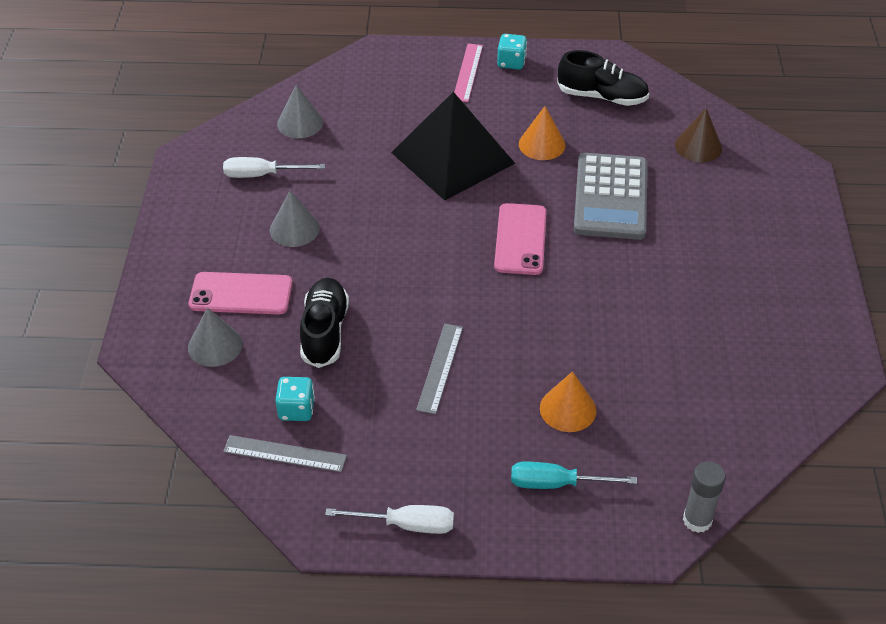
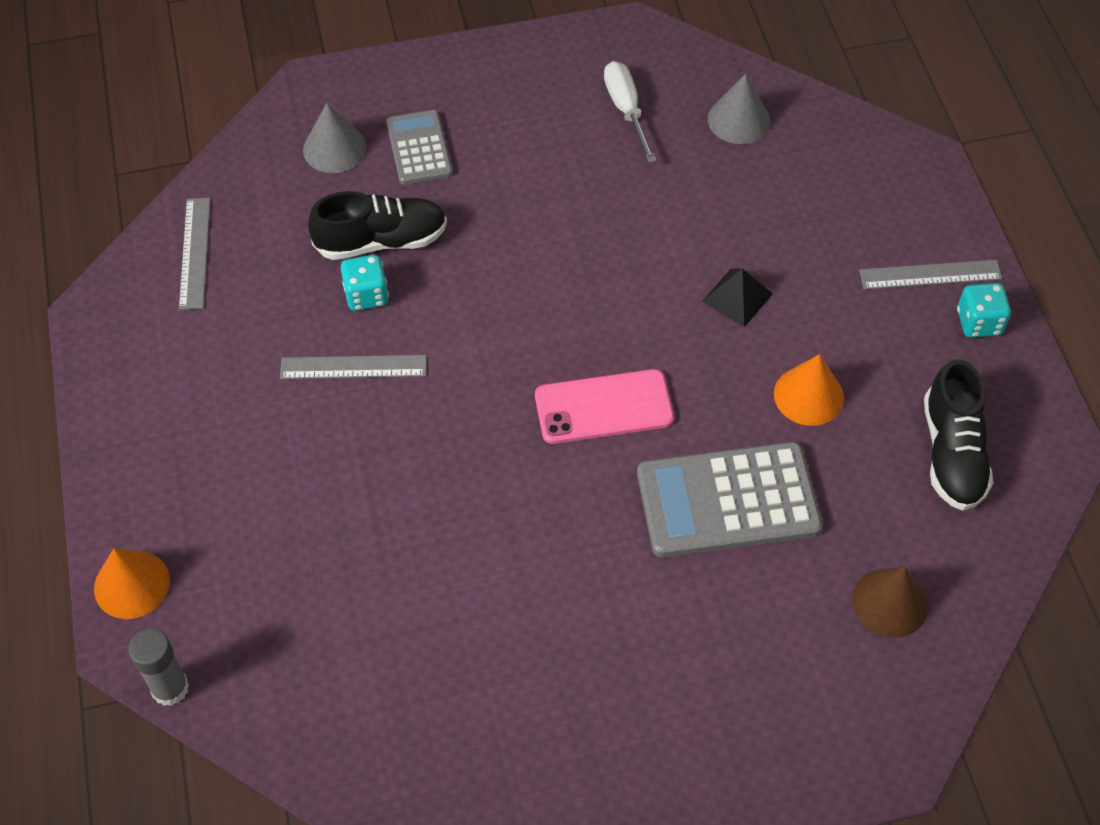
camera: 75 degrees right, 10 degrees up
pink phone [189,272,293,315] -> grey calculator [386,110,453,185]
grey cone [270,191,320,247] -> none
turquoise dice [275,377,315,421] -> turquoise dice moved to [341,255,389,311]
white screwdriver [325,505,454,534] -> none
black pyramid [391,92,515,200] -> black pyramid [702,268,773,327], size x0.41
pink ruler [454,44,483,102] -> grey ruler [859,260,1002,289]
turquoise screwdriver [511,462,637,489] -> none
orange cone [540,371,597,432] -> orange cone moved to [94,548,170,619]

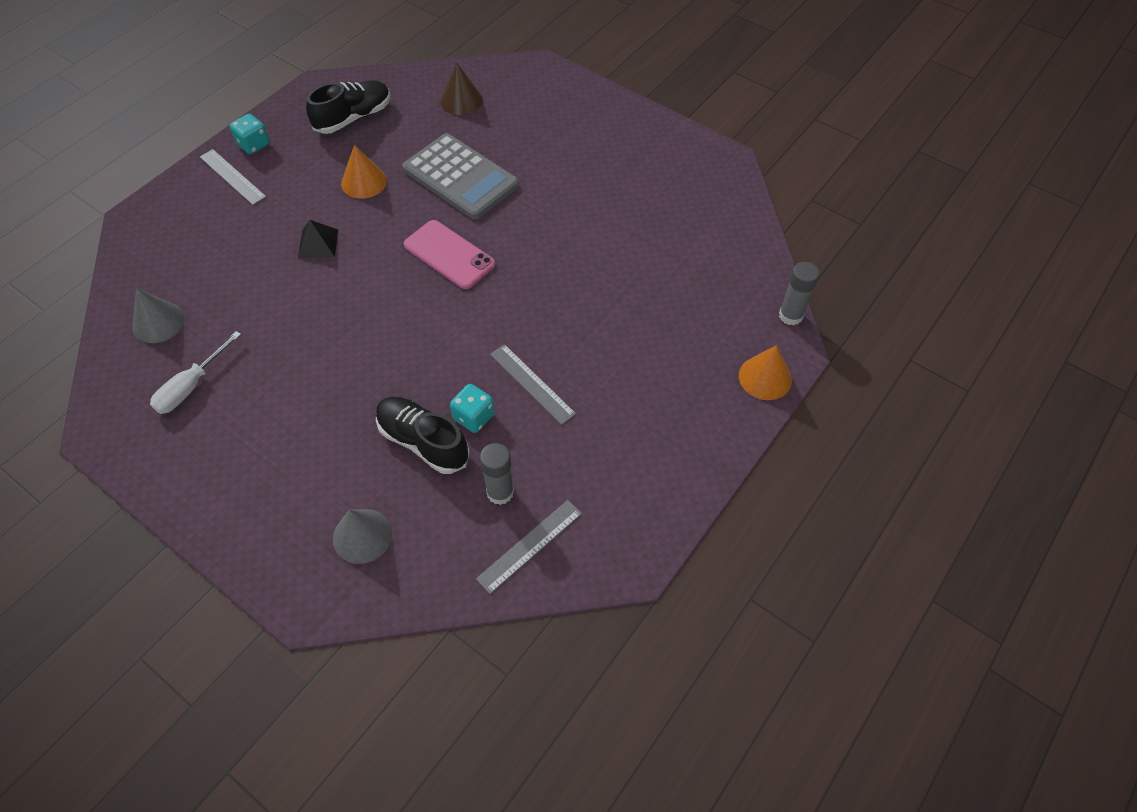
camera: 130 degrees left, 0 degrees up
grey calculator [386,110,453,185] -> none
none -> grey glue stick [480,443,514,505]

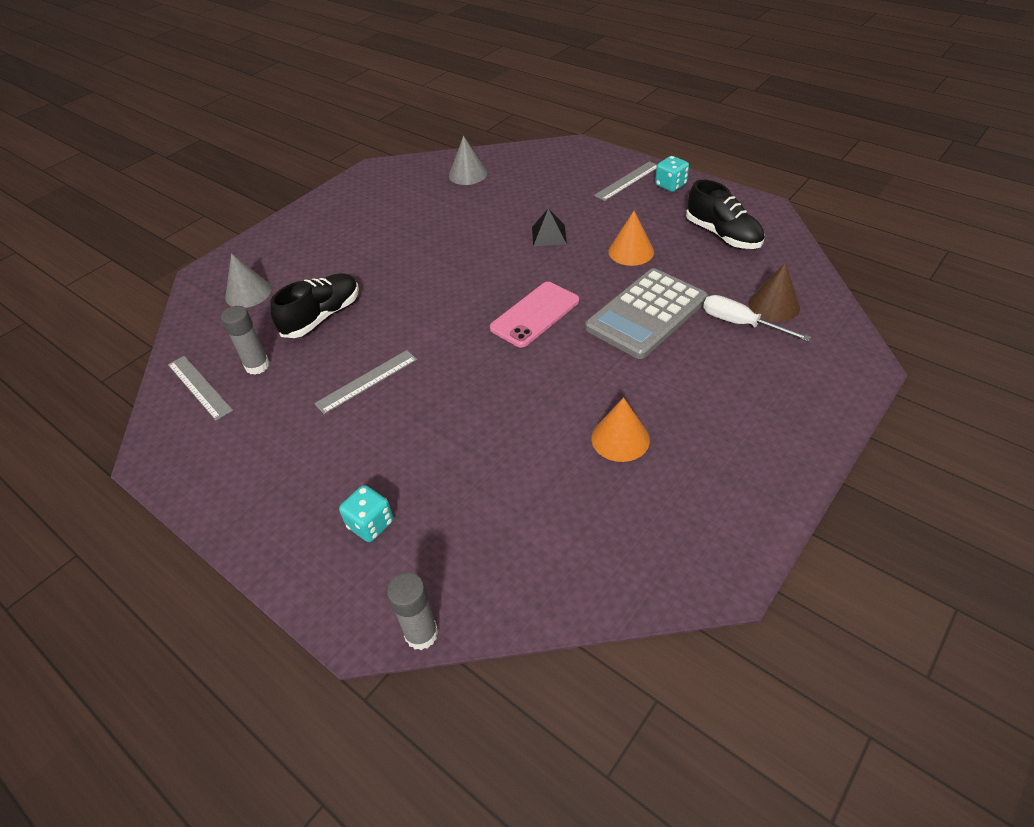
camera: 95 degrees right, 10 degrees down
white screwdriver [150,331,241,414] -> white screwdriver moved to [703,295,811,341]
turquoise dice [450,384,494,433] -> turquoise dice moved to [339,485,393,542]
orange cone [739,345,792,400] -> orange cone moved to [591,397,650,462]

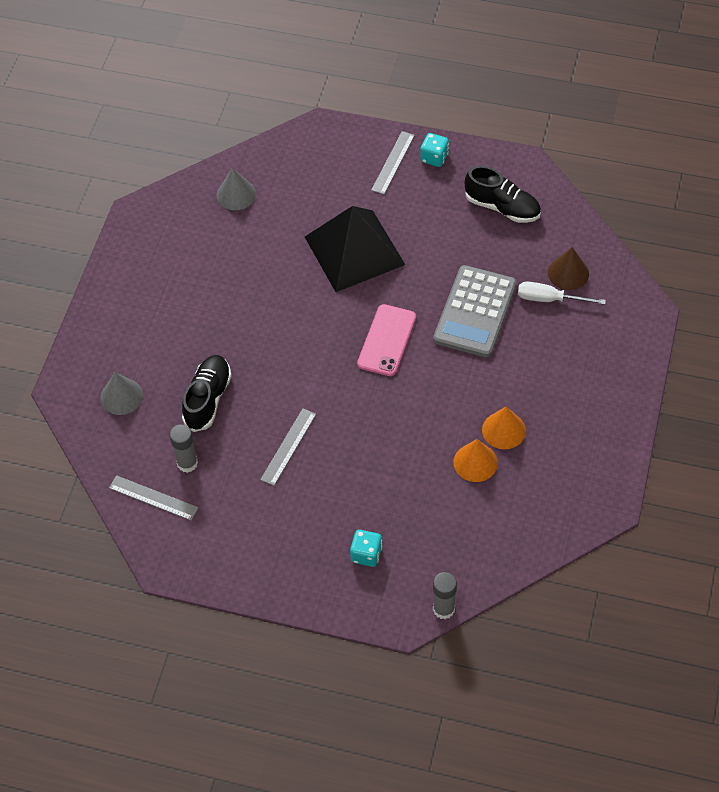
camera: 25 degrees left, 10 degrees up
black pyramid [532,208,567,246] -> black pyramid [305,206,405,292], size x2.46
orange cone [608,211,654,266] -> orange cone moved to [453,439,498,482]

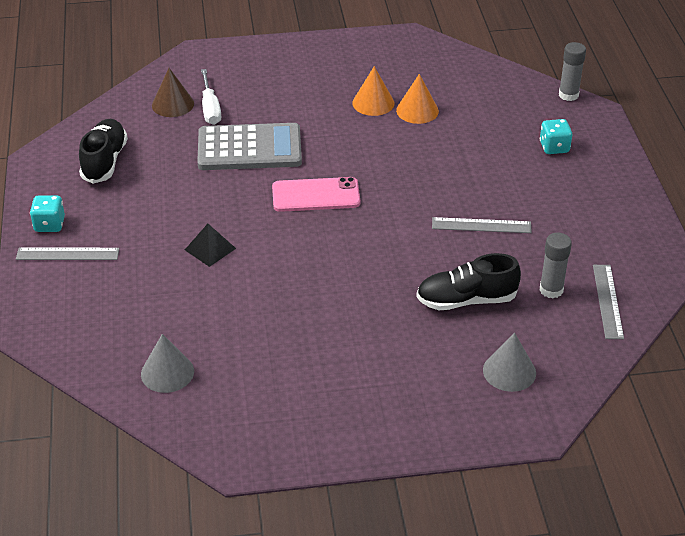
camera: 115 degrees left, 15 degrees down
black pyramid [305,206,405,292] -> black pyramid [185,224,236,267], size x0.41

